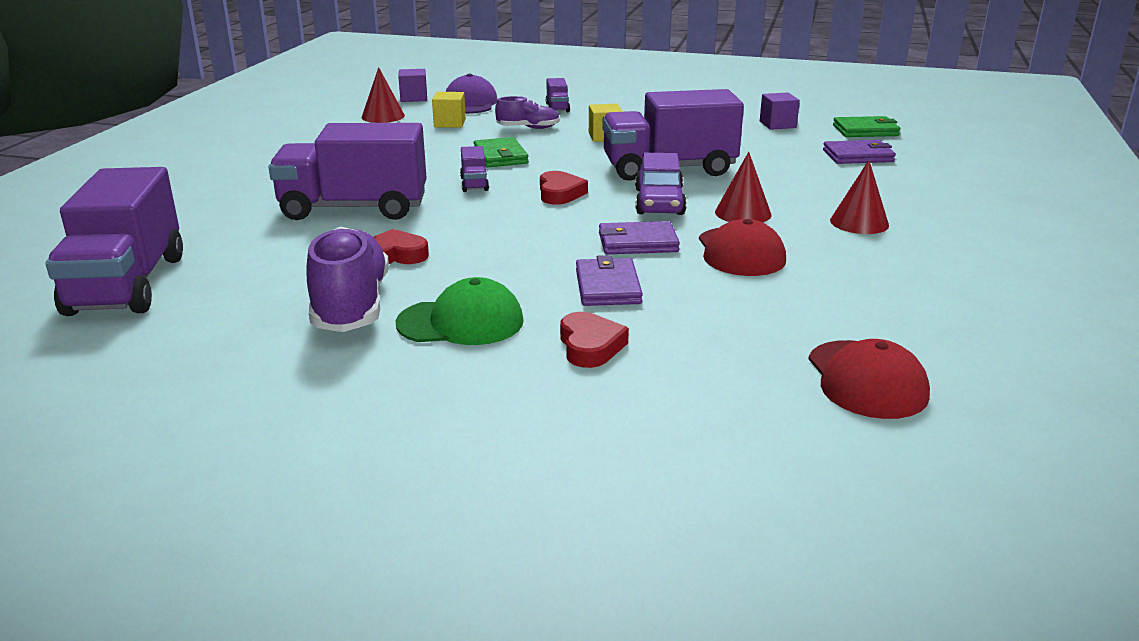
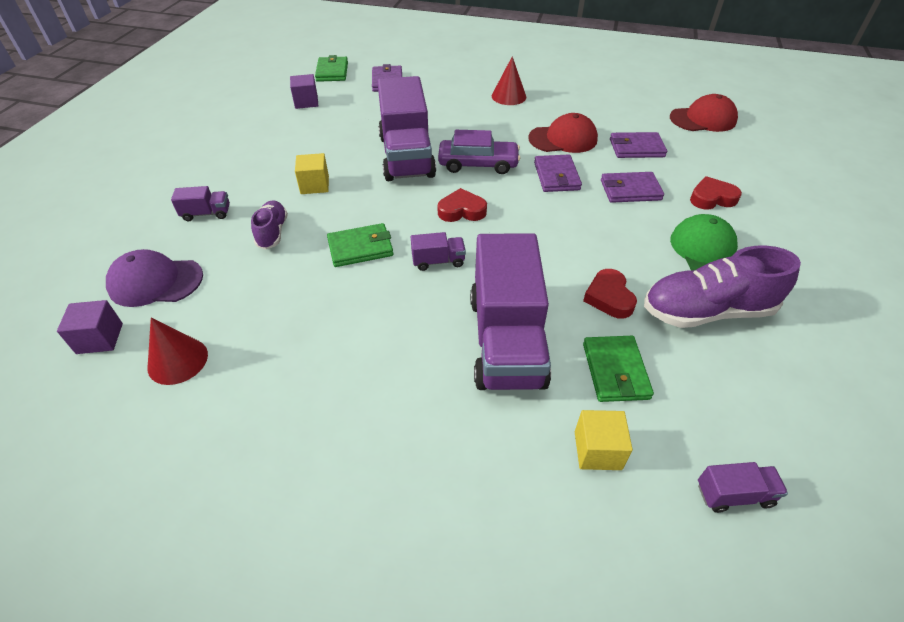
camera: 90 degrees left, 20 degrees up
purple truck [46,167,183,316] -> purple truck [698,462,788,513], size x0.41
yellow cube [432,92,466,128] -> yellow cube moved to [575,410,633,470]
red cone [715,152,771,222] -> none
none -> green wallet [583,336,654,402]
none -> purple wallet [610,132,667,158]

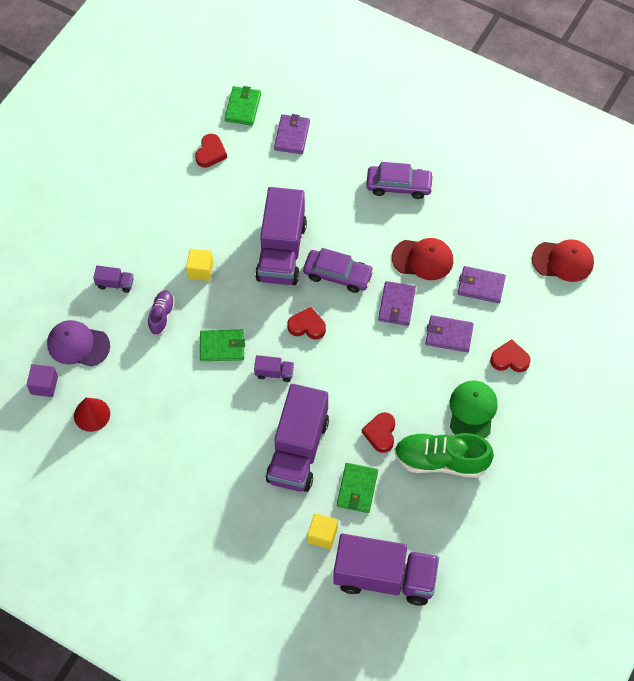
camera: 15 degrees right, 15 degrees up
purple cube [290,74,318,109] -> red heart [195,134,227,168]
red cone [492,56,526,105] -> purple car [366,162,434,199]
purple shoe [644,245,801,328] -> green shoe [394,433,494,478]
purple truck [698,462,788,513] -> purple truck [333,534,439,606], size x2.44

